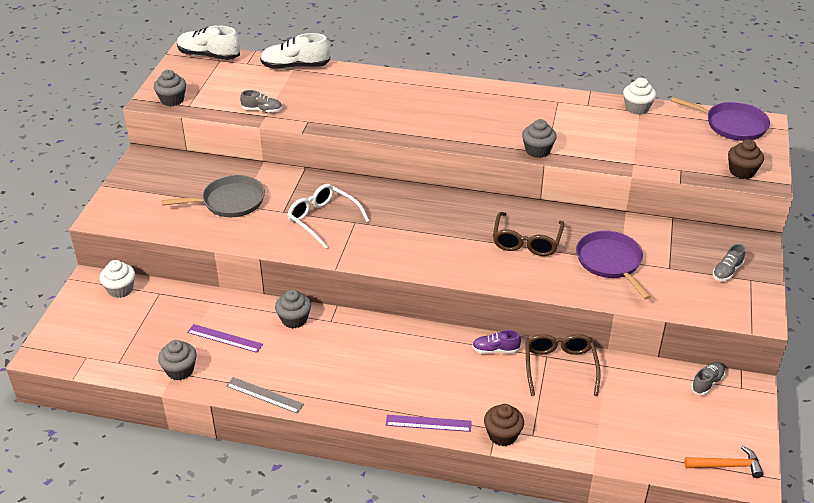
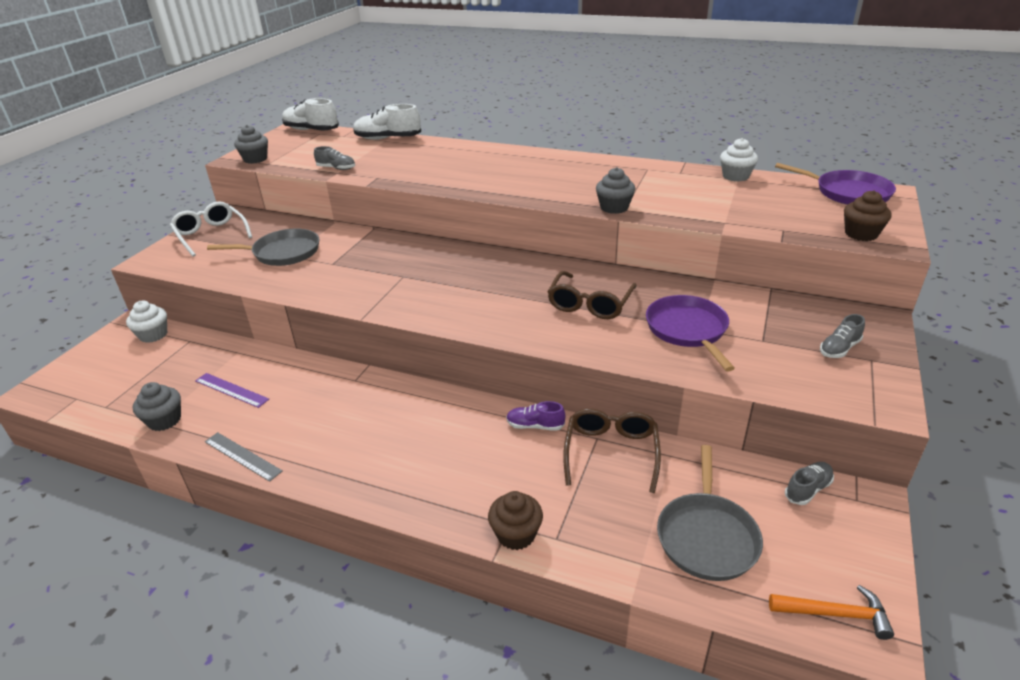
camera: 10 degrees right, 5 degrees down
grey cupcake [275,289,311,328] -> none
white glasses [287,184,369,249] -> white glasses moved to [170,201,252,257]
purple ruler [386,415,472,432] -> none
none -> grey pan [657,445,763,581]

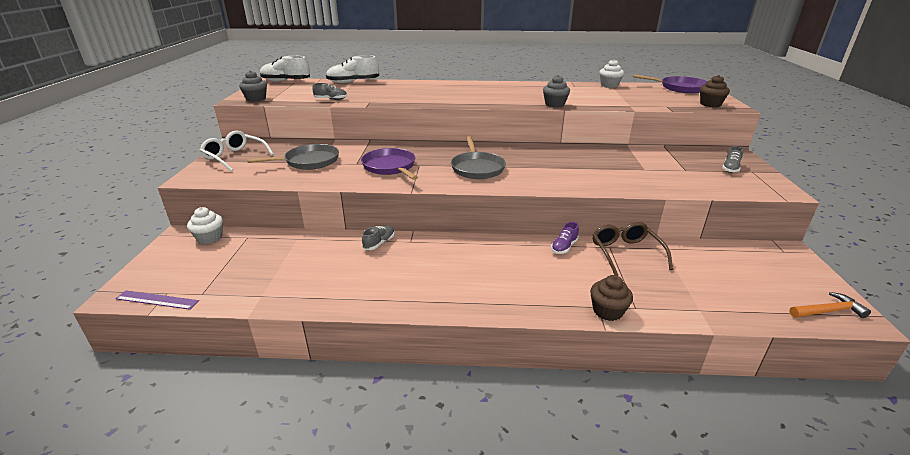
camera: 20 degrees left, 5 degrees down
grey cupcake [133,382,181,431] -> none
purple ruler [195,373,269,408] -> purple ruler moved to [115,290,199,310]
grey ruler [205,432,283,482] -> none
purple shoe [506,401,566,431] -> purple shoe turned 45 degrees counterclockwise [551,222,579,254]
brown glasses [548,271,637,319] -> none
purple pan [646,295,735,372] -> purple pan moved to [361,148,418,180]
grey pan [657,445,763,581] -> grey pan moved to [451,136,506,179]
grey shoe [785,462,834,505] -> grey shoe moved to [362,225,395,250]

